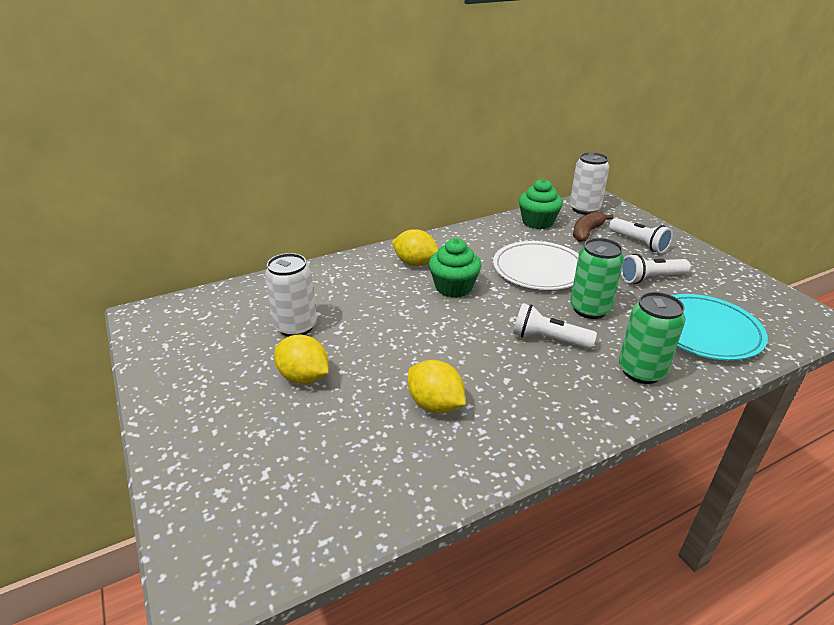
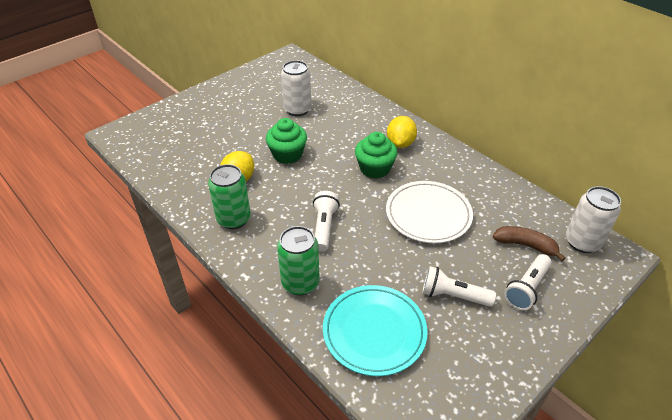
camera: 75 degrees right, 10 degrees up
yellow lemon [274,335,329,384] -> none
green cupcake [519,179,563,229] -> green cupcake moved to [266,118,307,164]
green can [570,238,624,319] -> green can moved to [208,164,251,229]
white flashlight [621,254,691,284] -> white flashlight turned 45 degrees counterclockwise [422,266,496,307]

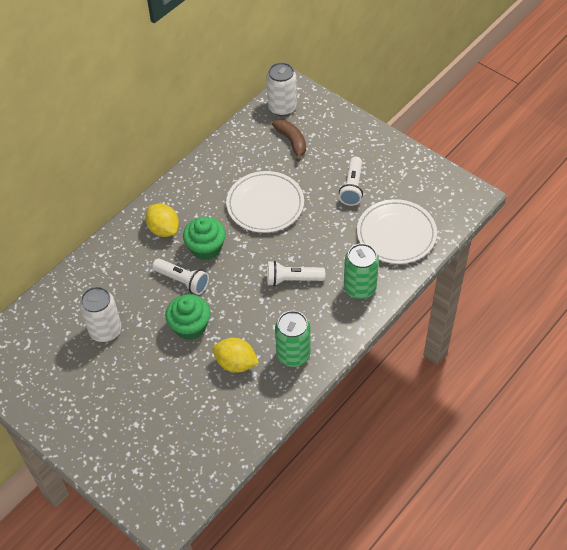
camera: 95 degrees left, 10 degrees up
turquoise plate [323,285,428,376] -> white plate [357,199,437,264]
yellow lemon [387,116,417,148] -> yellow lemon turned 45 degrees clockwise [145,204,179,237]
brown banana [493,226,565,261] -> brown banana turned 135 degrees clockwise [272,119,306,161]
white flashlight [504,254,552,310] -> white flashlight moved to [152,258,209,295]

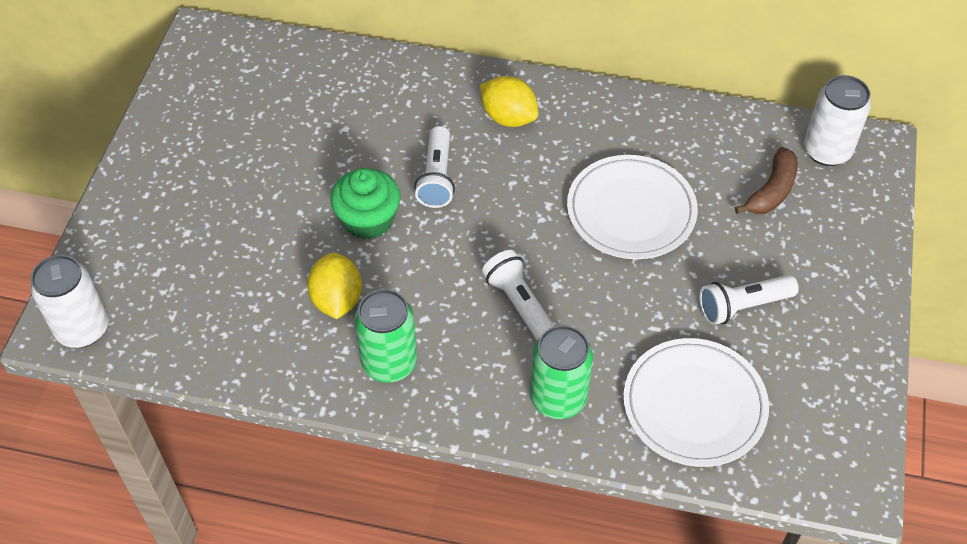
camera: 60 degrees right, 0 degrees up
white can [80,286,122,342] -> white can moved to [31,255,108,348]
yellow lemon [145,204,179,237] -> yellow lemon turned 75 degrees counterclockwise [480,76,538,127]
green cupcake [183,217,226,260] -> none

